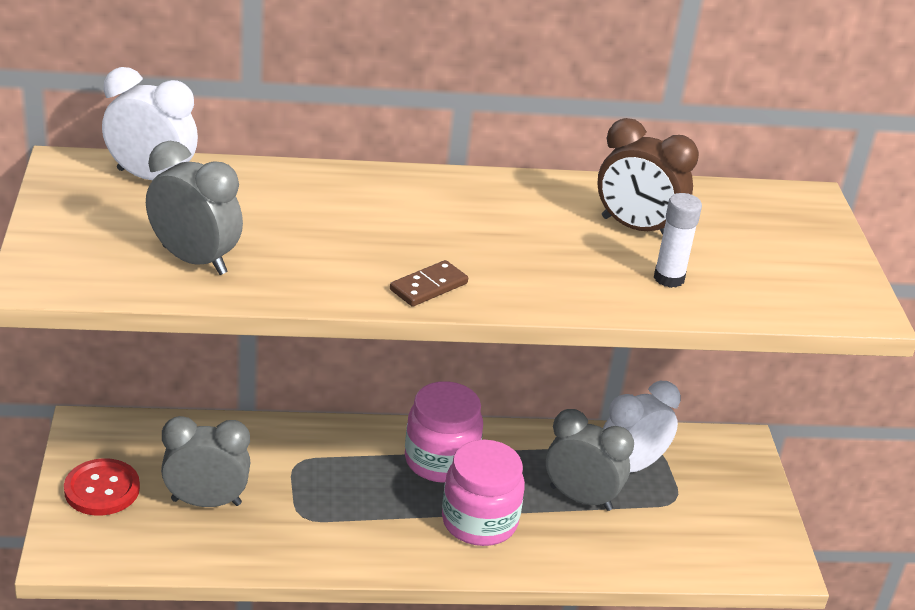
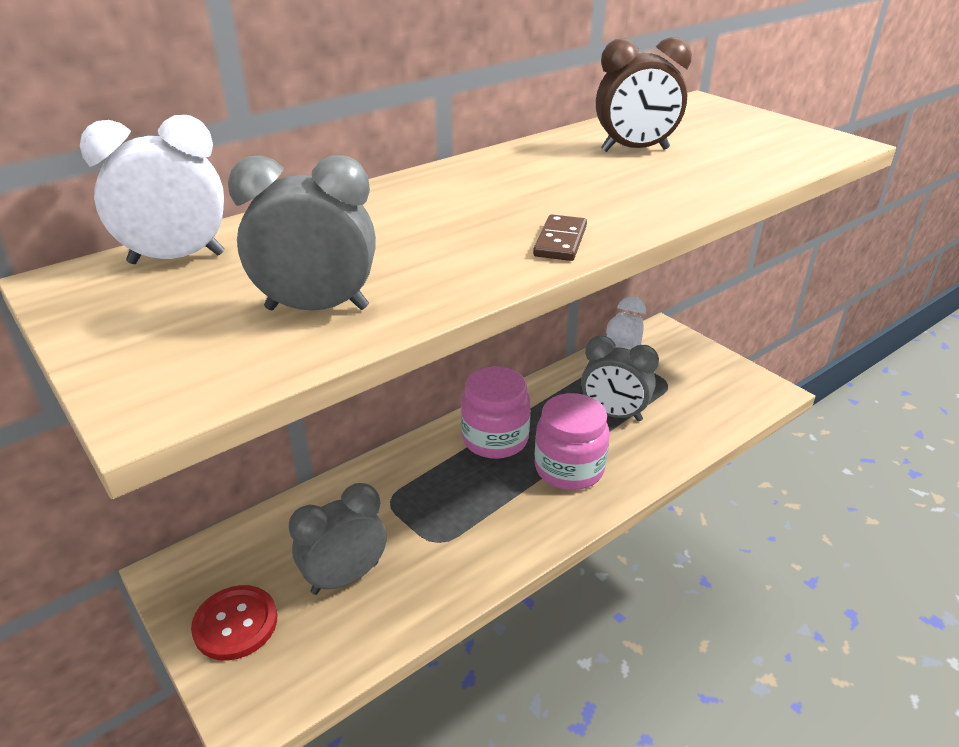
camera: 30 degrees left, 0 degrees up
grey clock [546,409,634,511] -> grey clock turned 150 degrees counterclockwise [581,336,659,422]
white glue stick [654,193,702,288] -> none

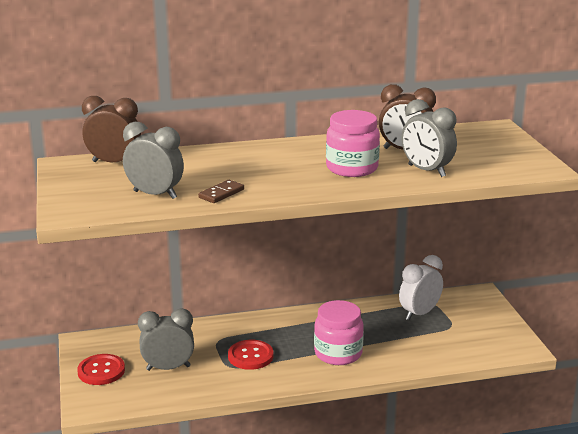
camera: 25 degrees right, 10 degrees down
white clock [80,115,224,264] -> brown clock [82,96,141,162]
pink jar [461,367,531,459] -> pink jar moved to [326,110,380,177]
brown domino [533,214,587,261] -> brown domino moved to [198,180,244,203]
grey clock [581,336,659,422] -> grey clock moved to [401,99,457,177]
none -> red button [228,340,273,370]

